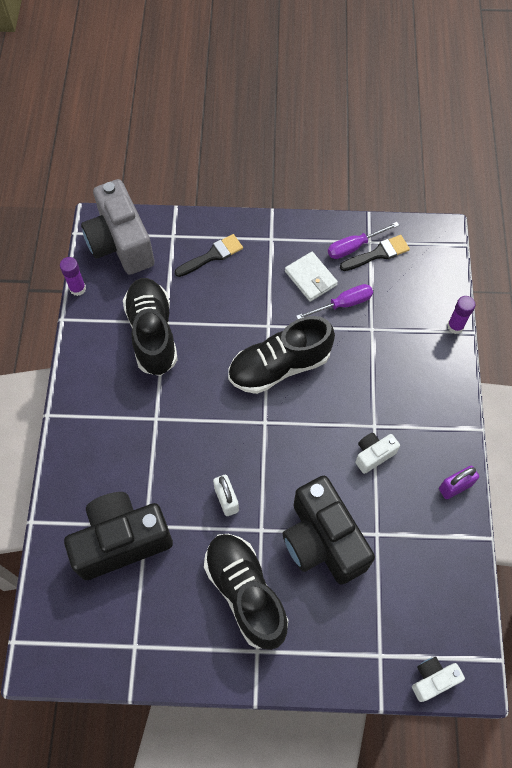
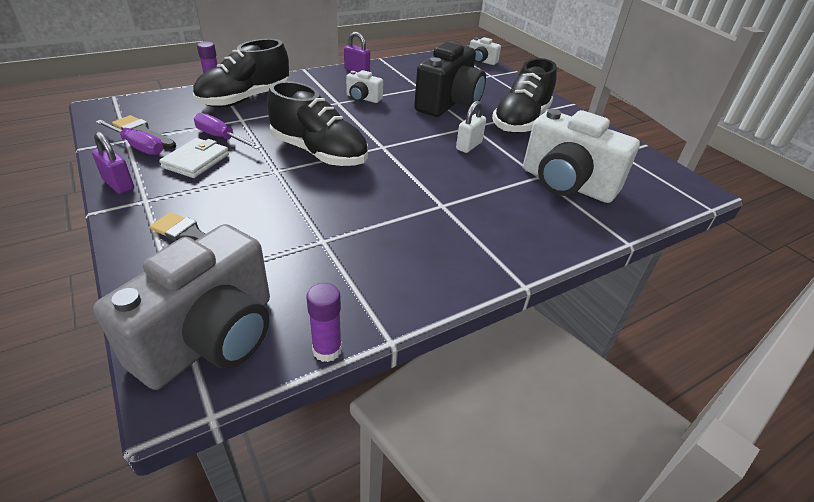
camera: 125 degrees left, 25 degrees down
black camera [64,492,173,580] -> white camera [523,109,640,203]
black shoe [123,278,178,376] -> black shoe moved to [193,39,289,108]
none -> purple padlock [92,132,134,194]

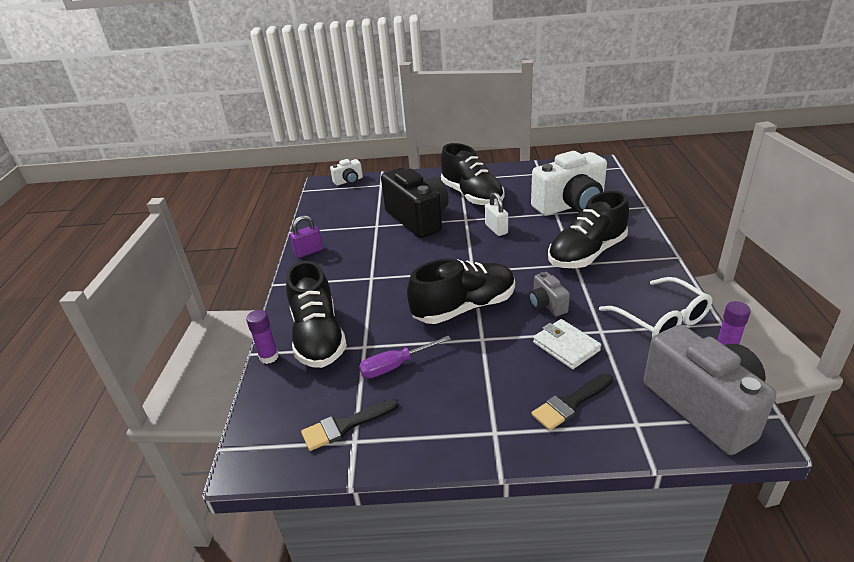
camera: 55 degrees left, 5 degrees down
purple padlock [92,132,134,194] -> none
purple screwdriver [96,120,163,155] -> none
white wallet [159,138,229,178] -> white wallet moved to [533,319,601,369]
white camera [346,70,383,103] -> none
none -> grey camera [529,272,570,316]
none -> black shoe [548,191,629,268]
none -> white glasses [599,277,712,338]

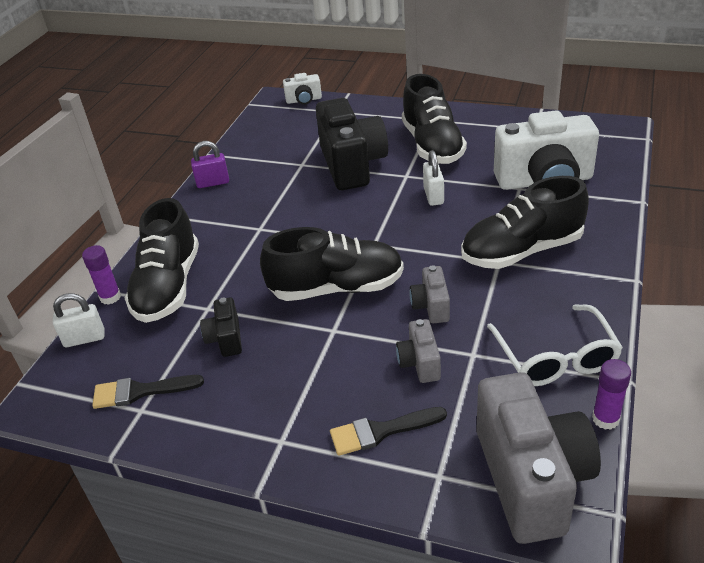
camera: 20 degrees right, 5 degrees up
purple screwdriver [359,336,451,378] -> black camera [200,297,242,357]
white wallet [533,319,601,369] -> grey camera [396,319,441,383]
none -> white padlock [53,293,104,347]

